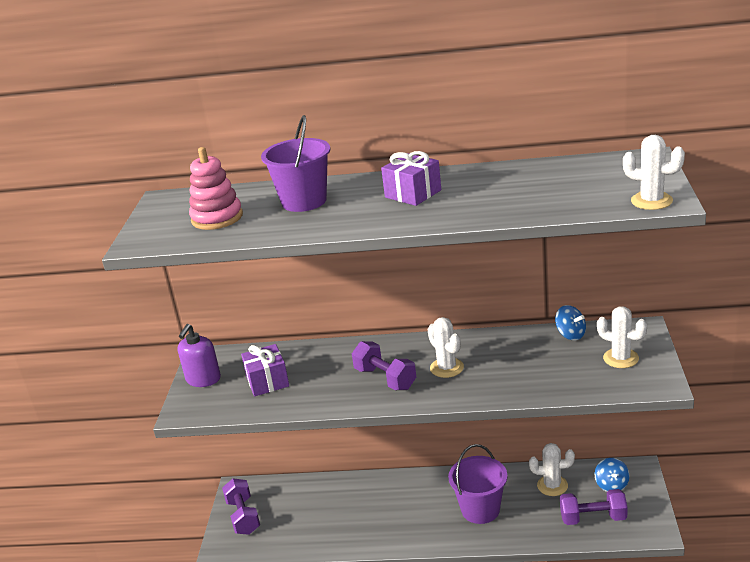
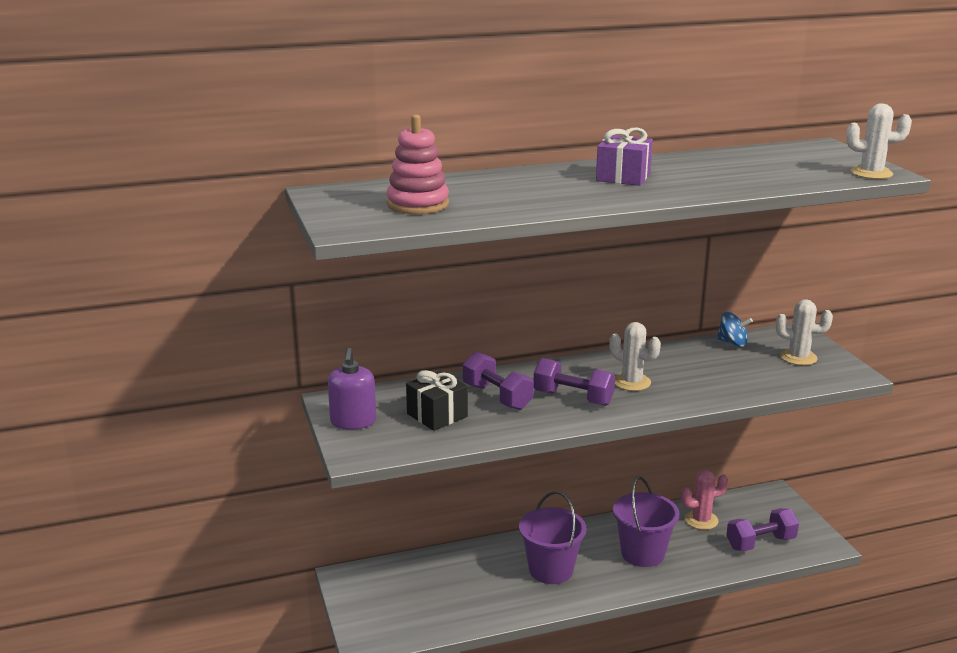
camera: 25 degrees left, 5 degrees down
purple dumbbell [222,478,260,535] -> purple dumbbell moved to [463,352,534,410]
purple gift [241,344,289,397] -> black gift [406,370,468,431]
purple bucket [261,115,331,212] -> purple bucket moved to [519,491,586,584]
white cactus [529,443,575,496] -> pink cactus [681,470,728,530]
blue spinning top [595,458,629,492] -> none

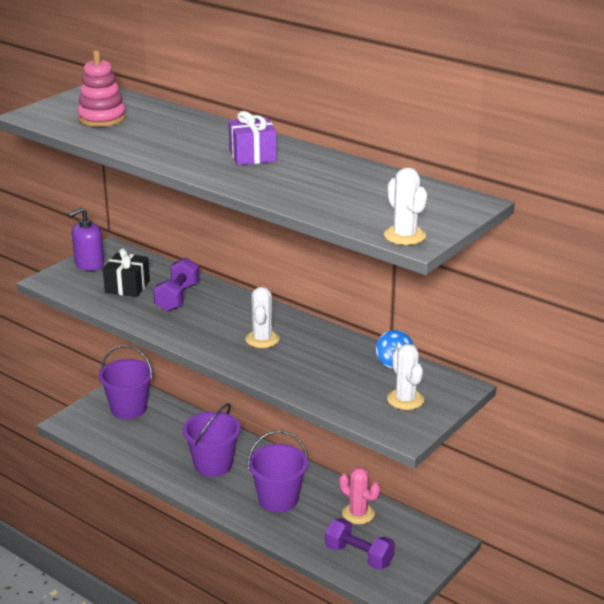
camera: 55 degrees right, 5 degrees up
purple dumbbell [534,358,615,406] -> none
none -> purple bucket [99,345,153,419]

